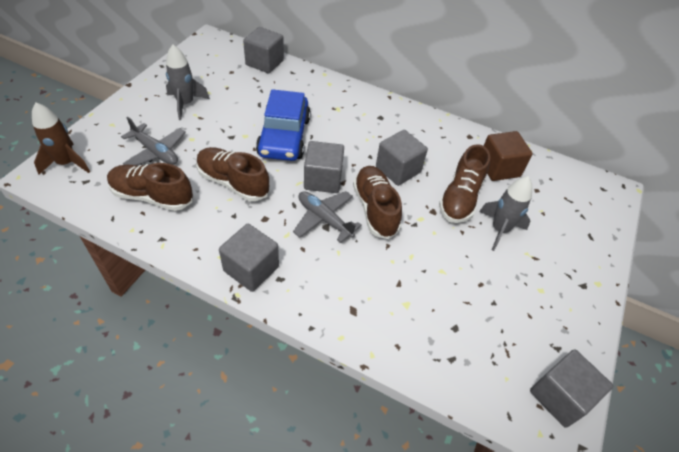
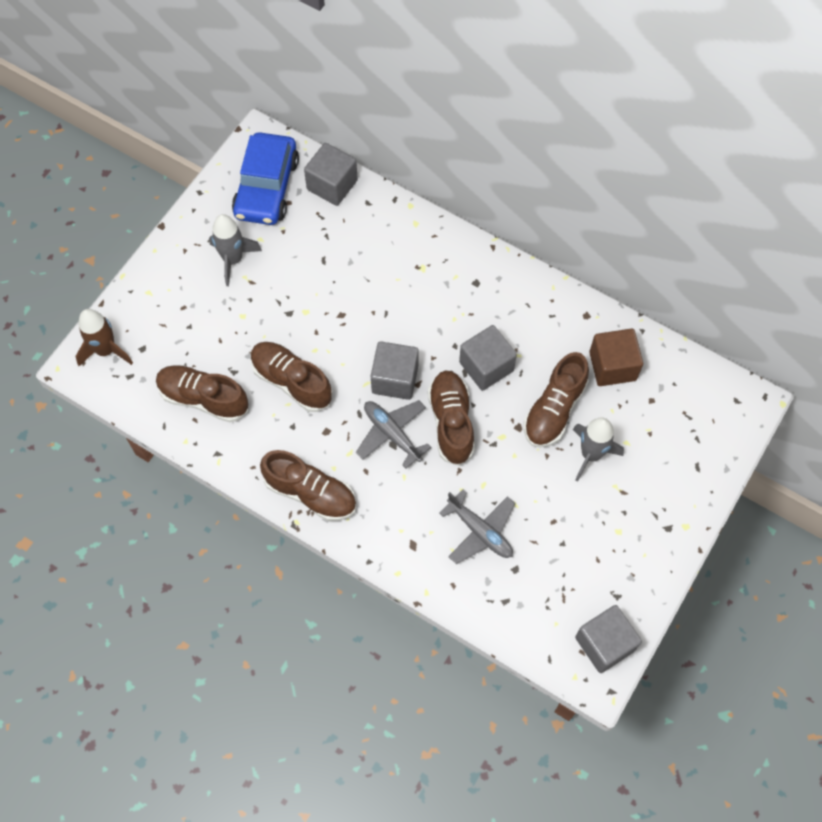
camera: 10 degrees right, 15 degrees up
grey plane [121,117,186,165] -> grey plane moved to [439,489,515,564]
grey cube [219,224,279,292] -> brown shoe [260,450,356,521]
blue car [256,89,311,161] -> blue car moved to [232,132,299,225]

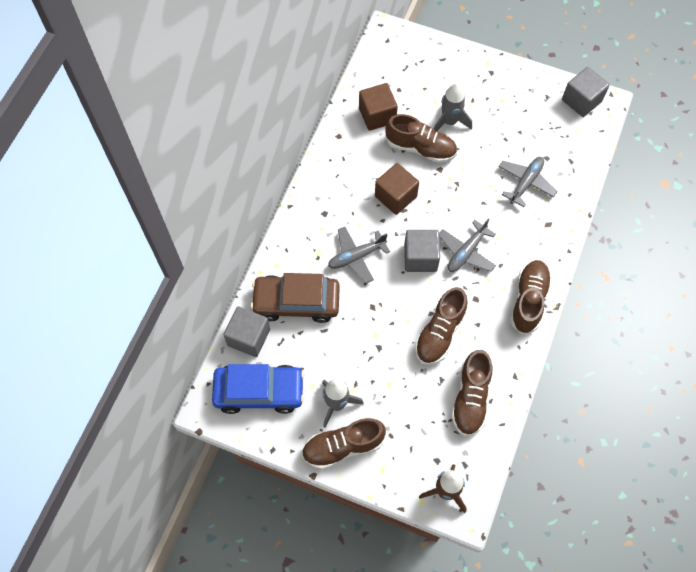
camera: 100 degrees left, 0 degrees up
brown shoe [428,370,475,466] -> brown shoe moved to [302,418,386,469]
grey cube [459,325,517,391] -> brown cube [375,163,419,215]
none -> brown car [250,273,340,323]
none -> grey plane [328,227,390,283]

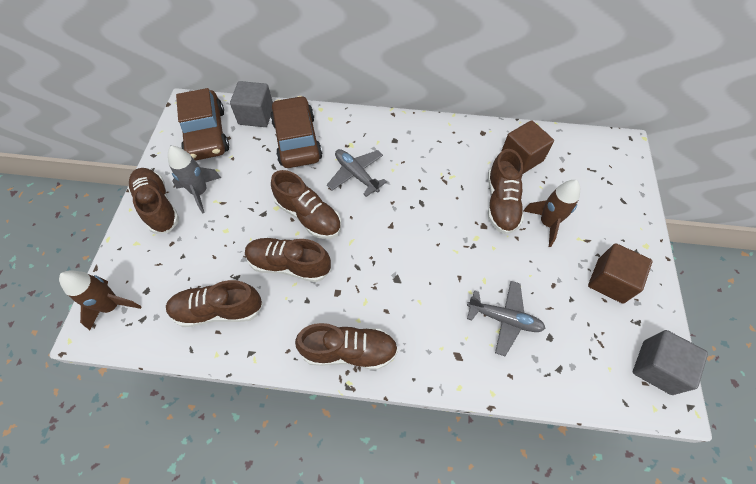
camera: 75 degrees right, 5 degrees down
blue car [212,364,304,414] -> brown car [176,88,229,161]
brown cube [375,163,419,215] -> brown cube moved to [588,243,652,303]
grey cube [404,230,440,272] -> none
grey rocket [434,83,472,132] -> brown rocket [523,180,580,247]
grey plane [439,218,496,272] -> none
none -> brown shoe [271,170,341,239]

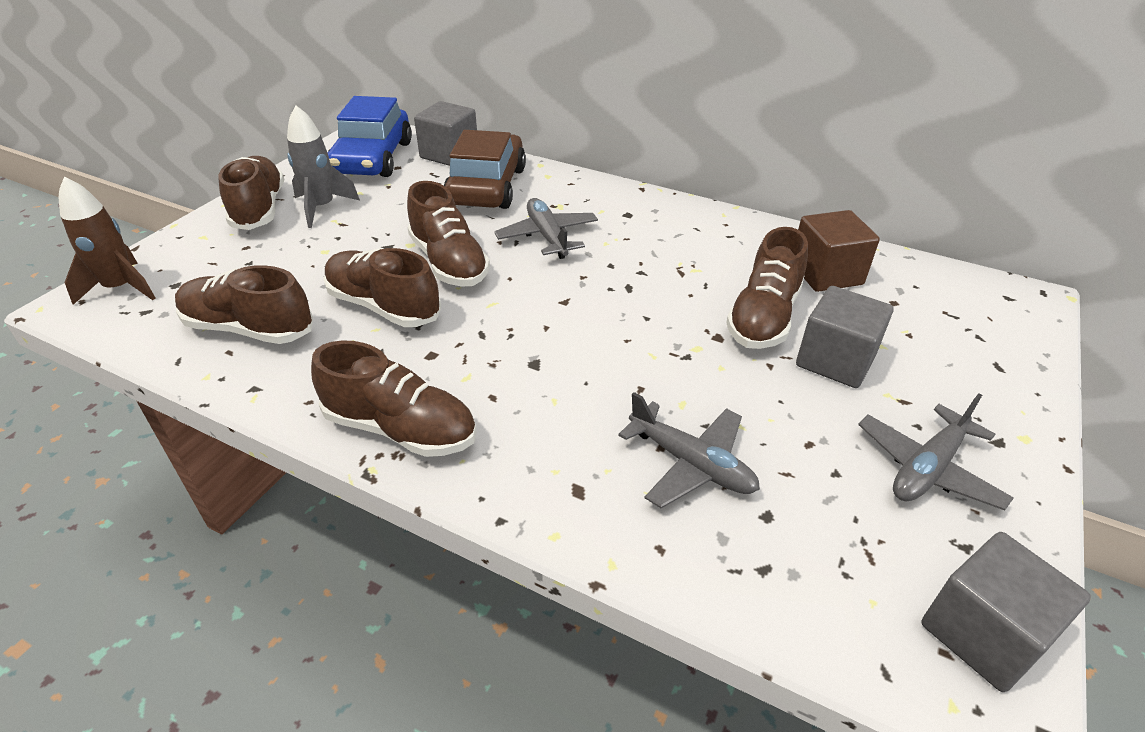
camera: 20 degrees right, 20 degrees down
brown car [176,88,229,161] -> blue car [328,96,412,177]
brown rocket [523,180,580,247] -> grey cube [796,286,894,388]
brown cube [588,243,652,303] -> grey plane [858,394,1014,511]

